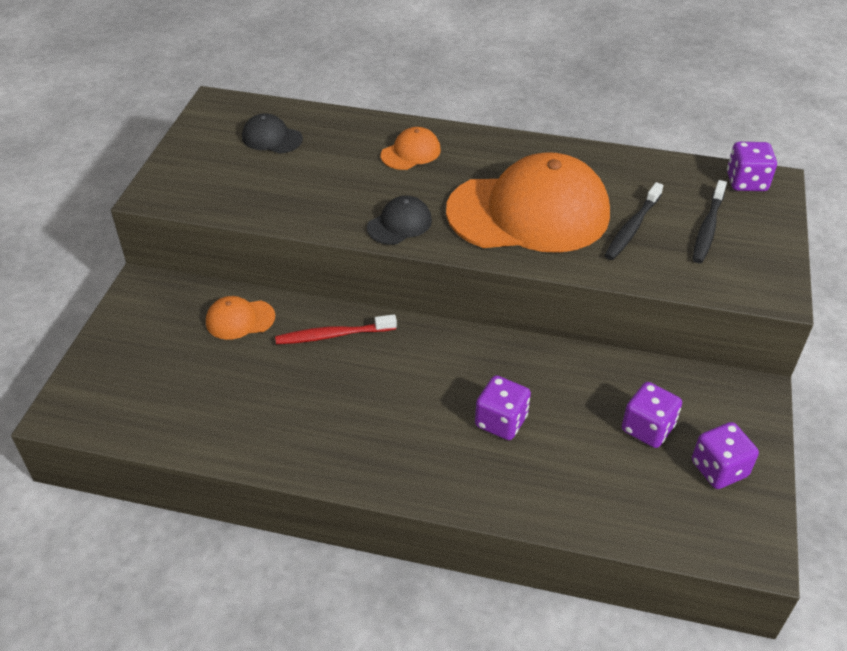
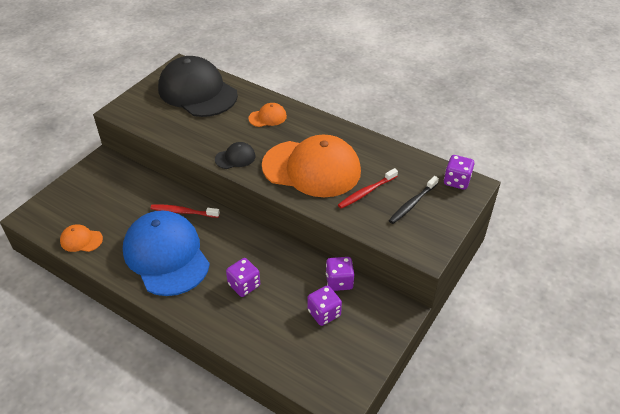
camera: 20 degrees right, 0 degrees up
orange cap [206,296,275,340] -> orange cap moved to [60,224,103,252]
black cap [242,113,303,154] -> black cap [158,56,238,117], size x2.39
black toothbrush [604,182,663,260] -> red toothbrush [338,168,398,209]
purple dice [692,422,759,489] -> purple dice moved to [326,257,354,291]
none -> blue cap [123,211,210,296]

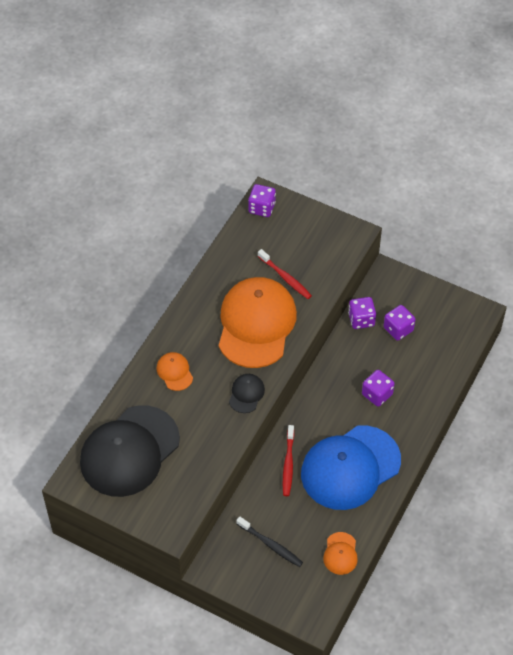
camera: 95 degrees left, 10 degrees up
black cap [215,142,256,169] -> black cap turned 45 degrees clockwise [229,374,265,413]
black toothbrush [389,176,439,224] -> black toothbrush moved to [236,517,303,567]

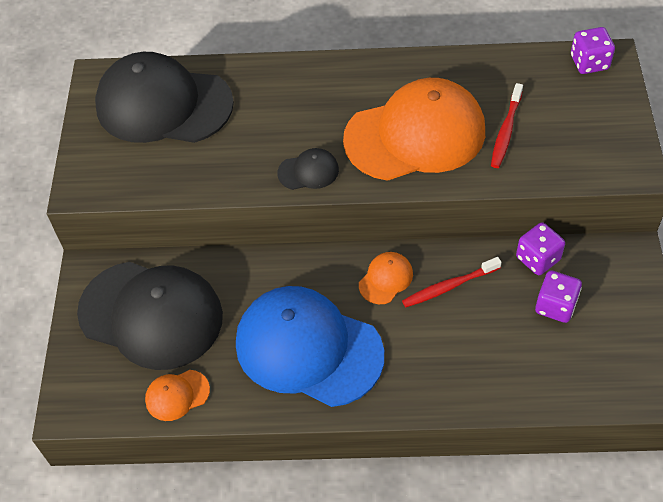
camera: 65 degrees right, 0 degrees up
orange cap [157,352,193,391] -> orange cap moved to [359,252,413,304]
black toothbrush [236,517,303,567] -> black cap [77,262,223,370]
red toothbrush [283,425,294,496] -> red toothbrush moved to [402,257,502,308]
purple dice [362,370,395,407] -> none

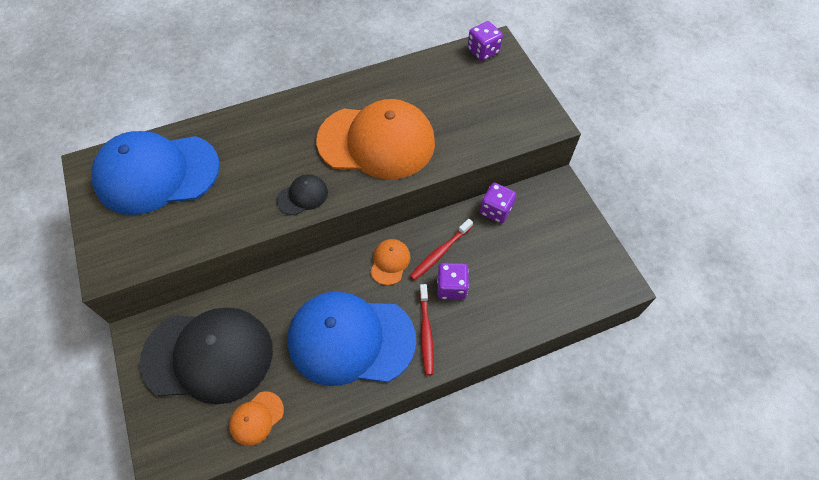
camera: 25 degrees left, 5 degrees up
black cap [95,52,234,143] -> blue cap [91,131,220,215]
orange cap [343,78,485,181] -> orange cap turned 45 degrees clockwise [316,99,435,179]
red toothbrush [491,83,523,168] -> red toothbrush moved to [419,284,434,375]
purple dice [535,271,582,323] -> purple dice moved to [437,263,469,300]

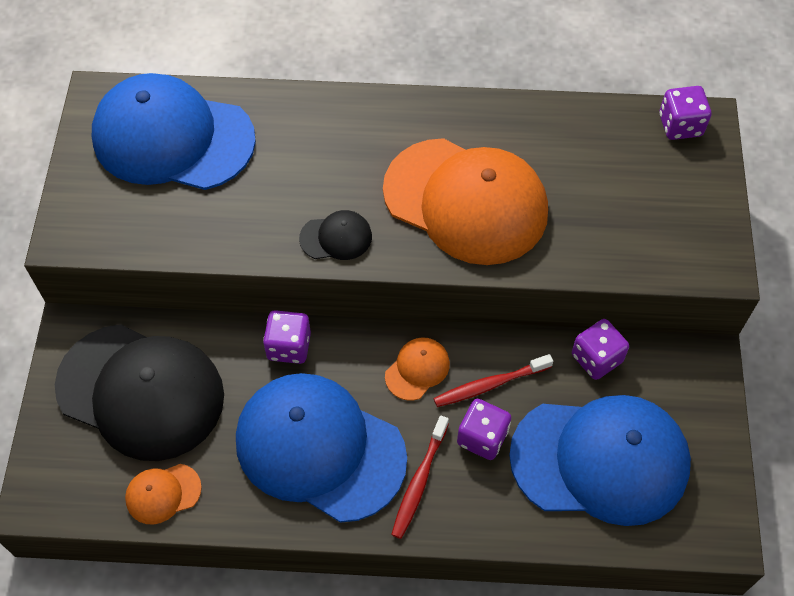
camera: 25 degrees right, 0 degrees up
none -> purple dice [263,310,311,364]
none -> blue cap [509,395,691,526]

